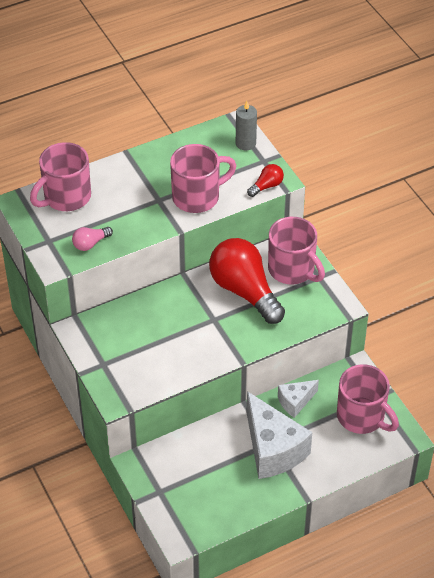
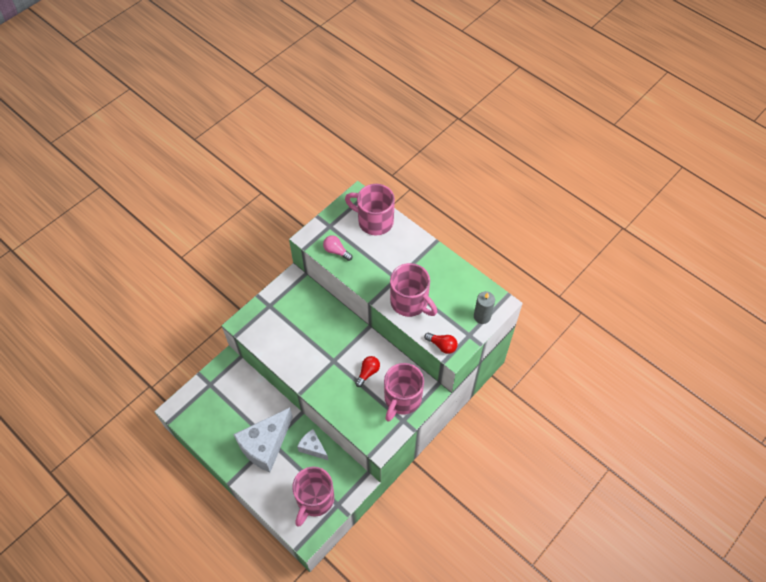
camera: 70 degrees right, 10 degrees up
red light bulb [209,238,285,324] -> red light bulb [355,356,380,387], size x0.43

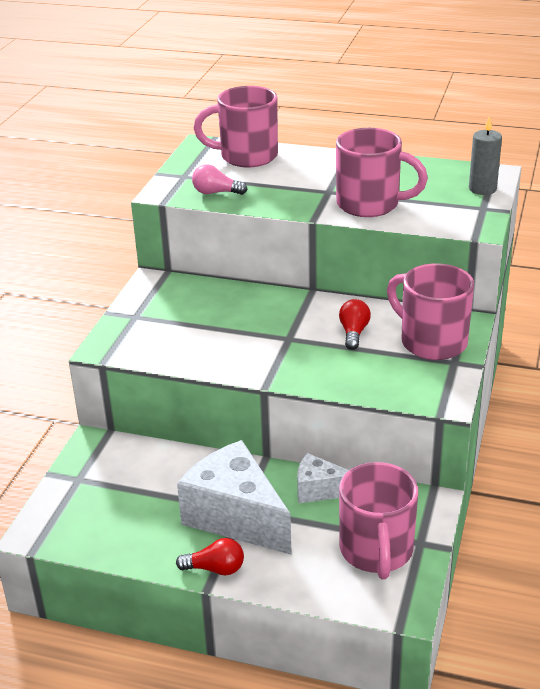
camera: 25 degrees left, 25 degrees down
white cheese [233,407,293,472] -> white cheese turned 120 degrees clockwise [177,440,291,555]
pink mug [384,363,424,422] -> pink mug turned 135 degrees clockwise [387,264,474,360]
red light bulb [424,333,458,354] -> red light bulb moved to [176,538,244,576]

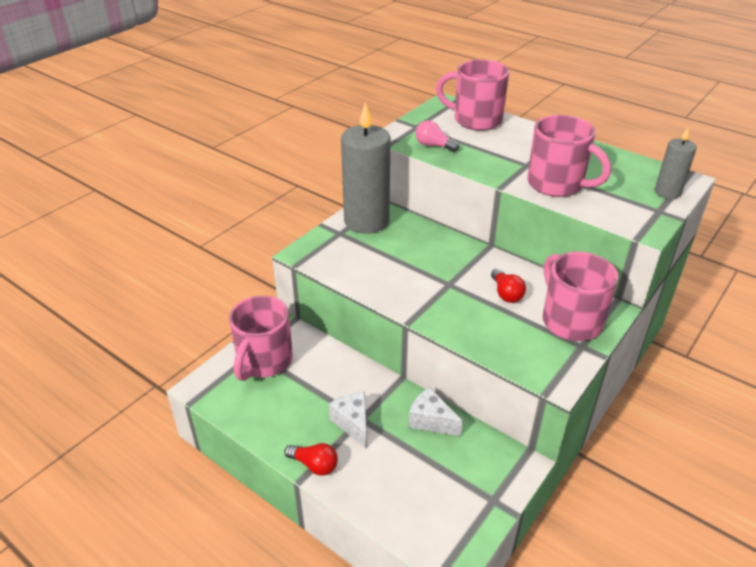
camera: 20 degrees right, 5 degrees up
white cheese [177,440,291,555] -> white cheese [329,391,367,449], size x0.52
red light bulb [339,299,371,350] -> red light bulb turned 135 degrees clockwise [491,269,526,303]
pink mug [339,462,418,579] -> pink mug moved to [229,296,293,381]
none -> grey candle [341,102,390,234]

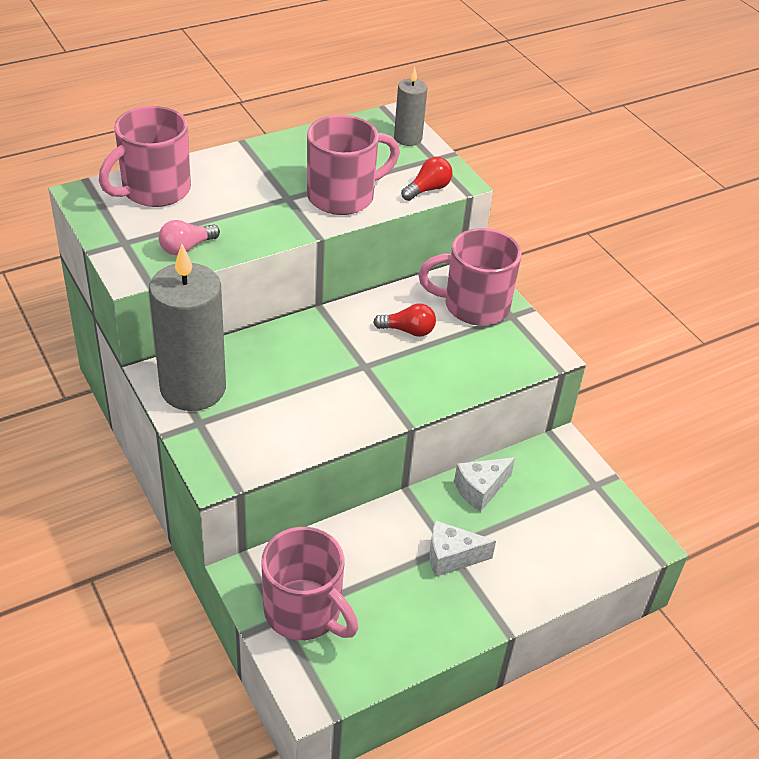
camera: 70 degrees left, 5 degrees up
red light bulb [284,443,338,476] -> red light bulb moved to [401,157,453,201]

